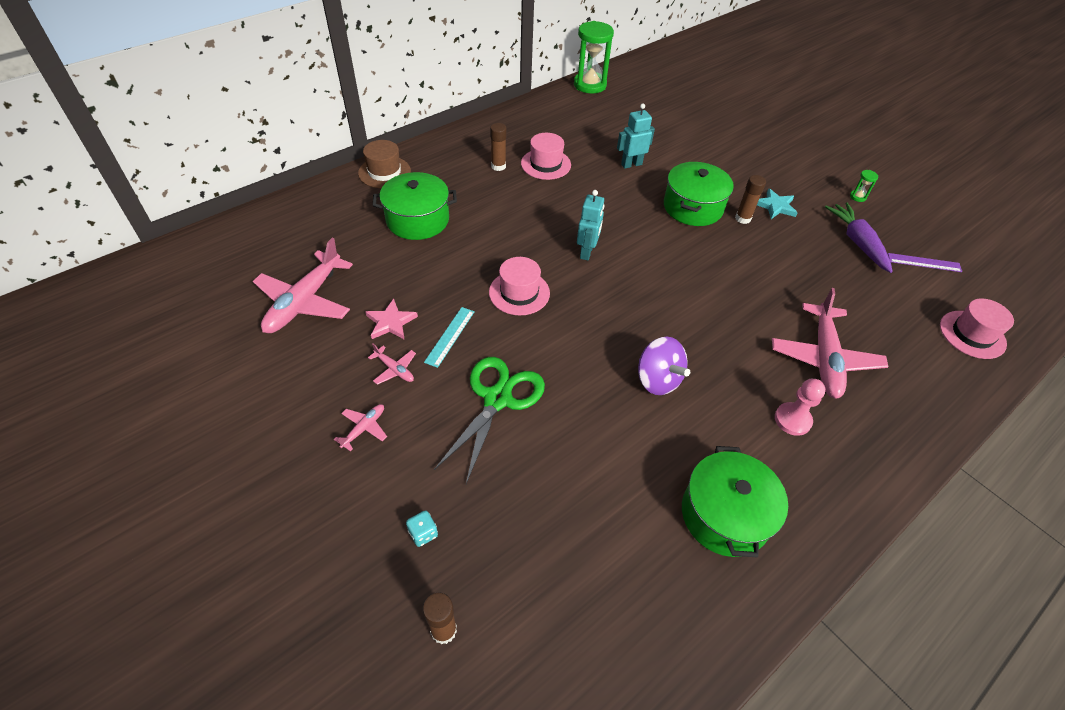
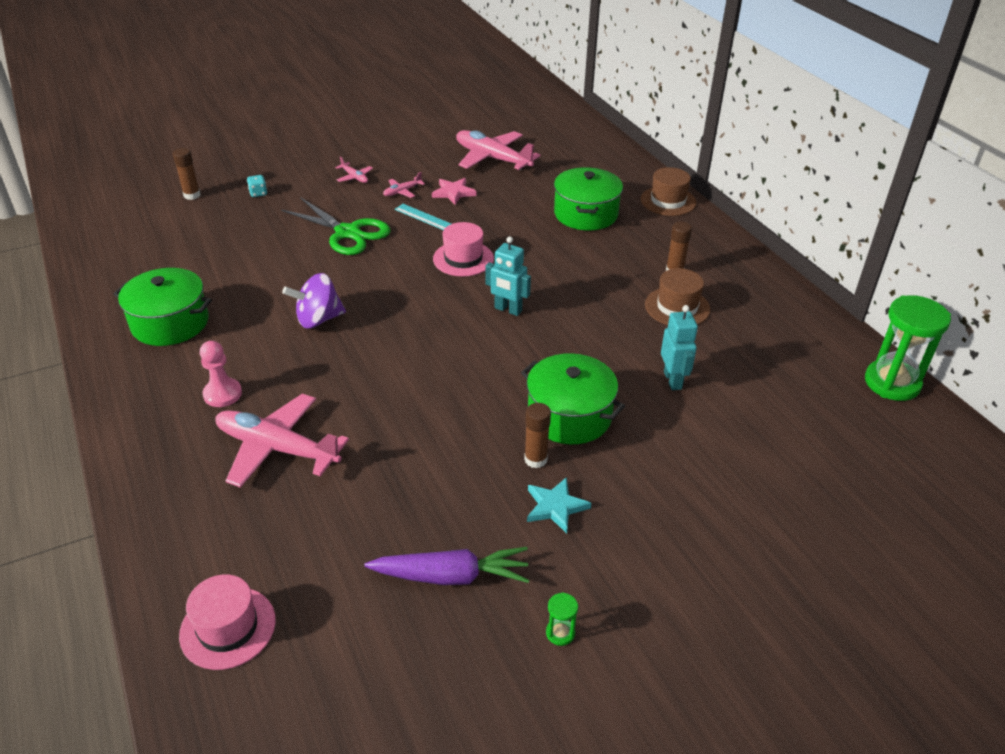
camera: 105 degrees right, 10 degrees down
pink hat [521,133,571,180] -> brown hat [645,268,710,325]
purple ruler [888,253,962,272] -> none

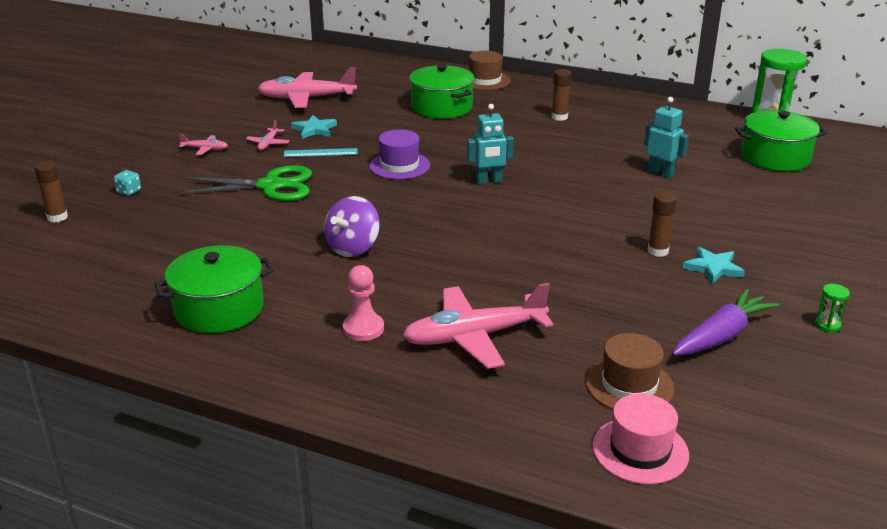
camera: 40 degrees left, 10 degrees down
pink star [432,178,476,205] -> turquoise star [291,115,337,139]
pink hat [433,222,494,276] -> purple hat [369,129,430,179]
green pot [521,353,625,444] -> green pot moved to [735,110,827,171]
brown hat [645,268,710,325] -> brown hat moved to [585,333,674,409]

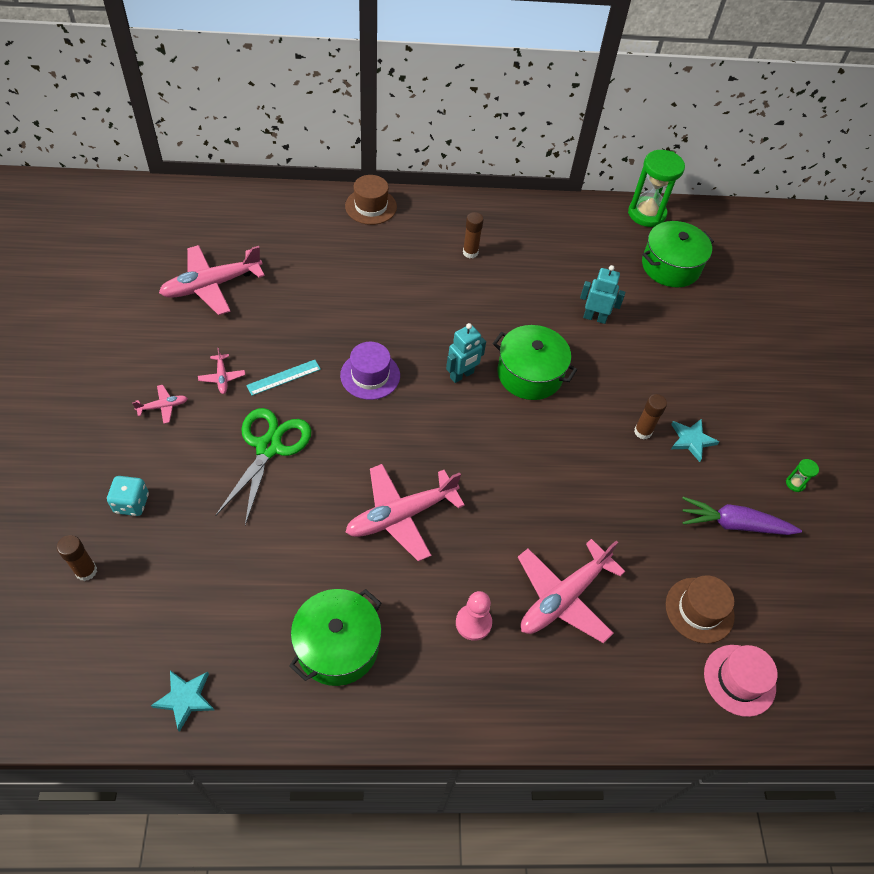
camera: 30 degrees left, 25 degrees up
turquoise dice [114,170,141,196] -> turquoise dice [107,476,149,516], size x1.52
green scissors [178,165,312,201] -> green scissors turned 45 degrees counterclockwise [215,408,311,525]
turquoise star [291,115,337,139] -> turquoise star moved to [151,670,214,732]
purple spinning top [324,196,380,257] -> pink plane [345,464,465,562]
green pot [409,64,475,119] -> green pot moved to [493,325,577,400]
purple carrot [672,289,779,356] -> purple carrot turned 105 degrees counterclockwise [682,497,802,535]

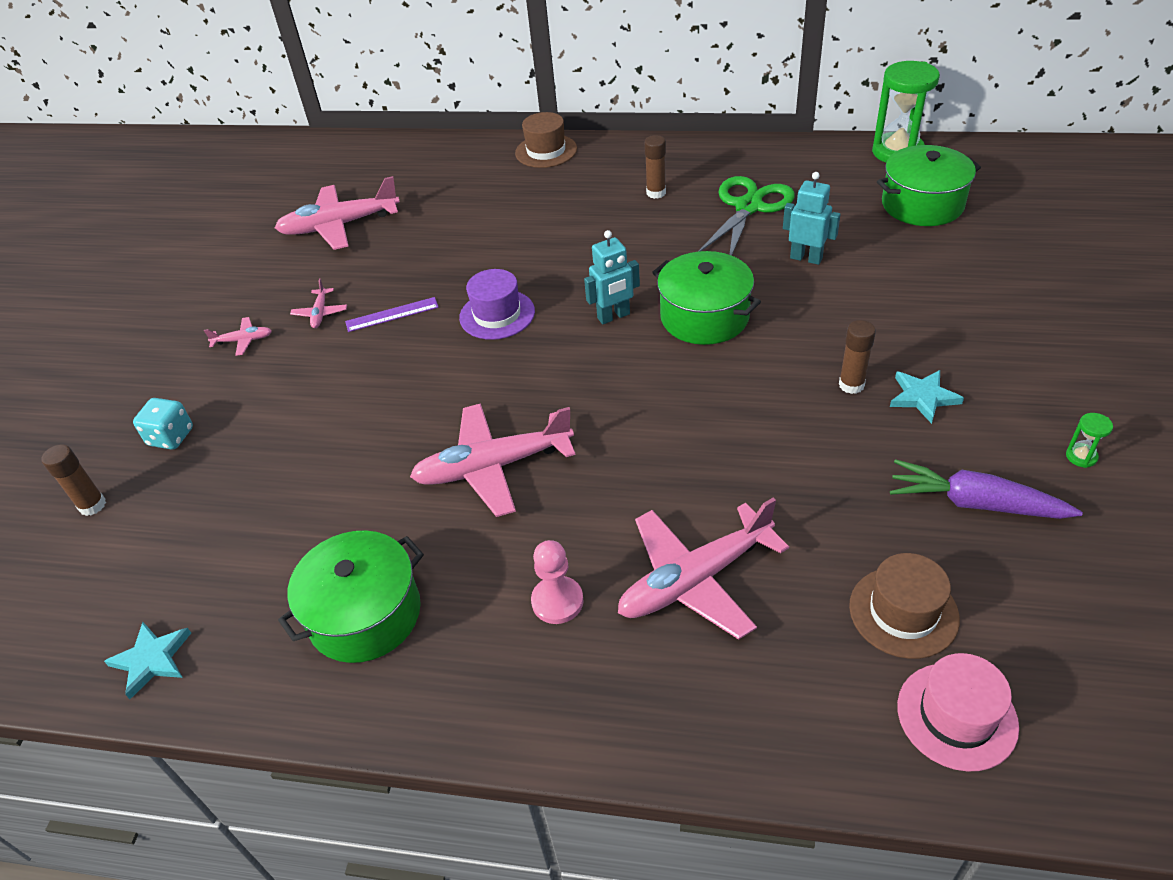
camera: 20 degrees right, 10 degrees down
green scissors [215,408,311,525] -> green scissors moved to [698,176,795,256]
turquoise ruler [246,360,321,396] -> purple ruler [345,297,439,332]

